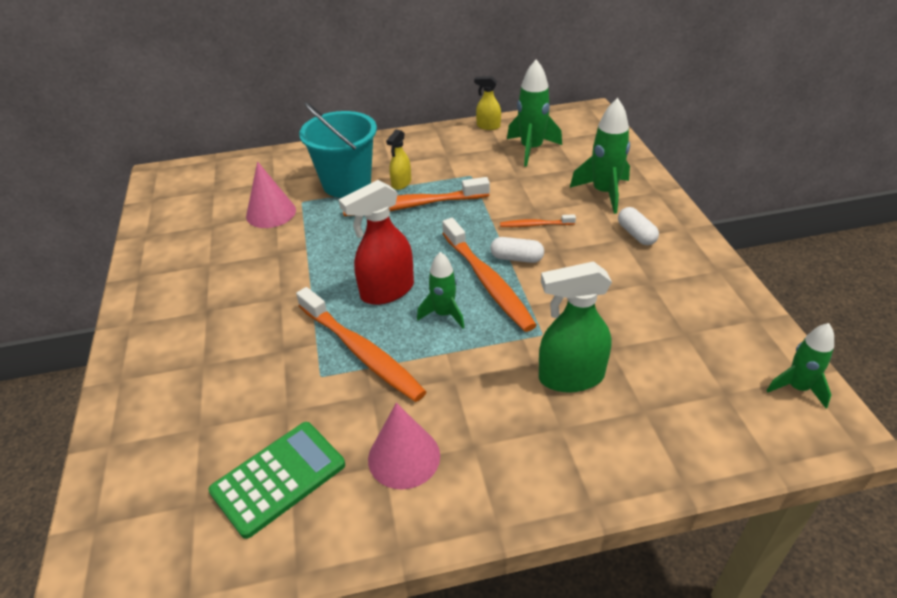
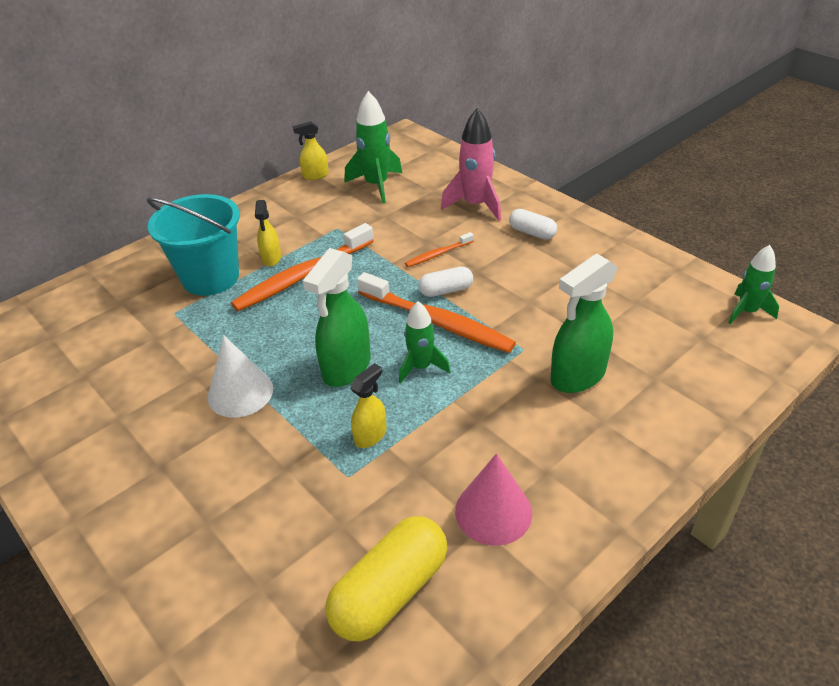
camera: 30 degrees left, 0 degrees up
green calculator [209,422,345,539] -> yellow capsule [326,516,447,641]
pink cone [246,162,296,228] -> none
orange toothbrush [296,287,426,402] -> yellow spray bottle [350,363,387,448]
red spray bottle [339,180,414,305] -> green spray bottle [303,248,371,387]
green rocket [570,98,630,214] -> pink rocket [441,108,501,221]
none -> white cone [208,335,273,418]

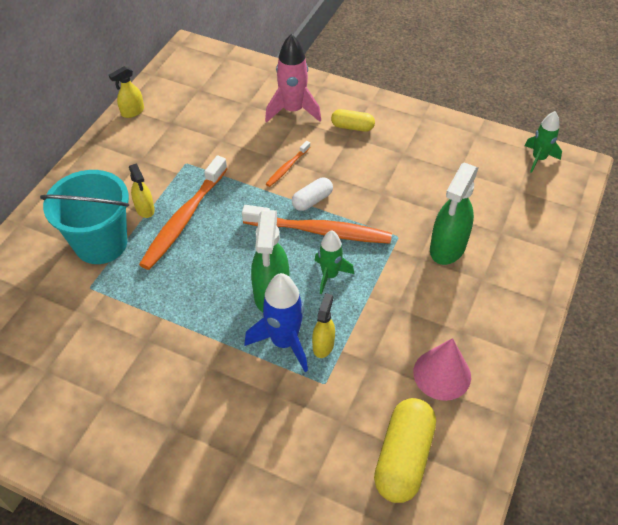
camera: 25 degrees left, 10 degrees up
white cone [208,335,273,418] -> none
green rocket [344,91,402,203] -> none
white capsule [509,209,557,240] -> yellow capsule [331,109,375,132]
none -> blue rocket [245,273,308,372]

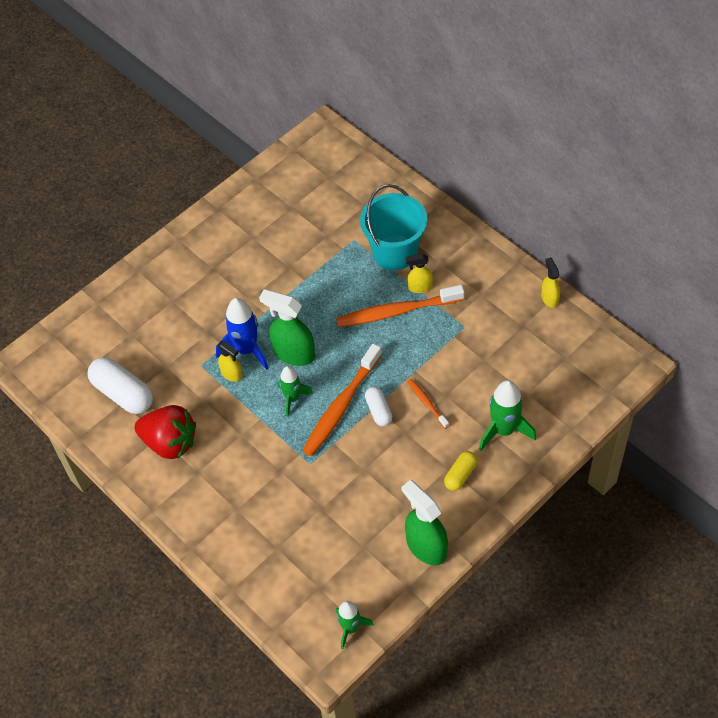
camera: 115 degrees right, 5 degrees up
orange toothbrush [139,156,227,270] -> orange toothbrush turned 60 degrees counterclockwise [336,285,464,327]
pink rocket [265,34,321,123] -> green rocket [479,380,536,451]
yellow capsule [374,398,436,503] -> white capsule [88,357,153,414]
pink cone [413,338,471,401] -> red strawberry [134,405,196,459]
green spray bottle [430,162,478,265] -> green spray bottle moved to [401,480,448,565]

